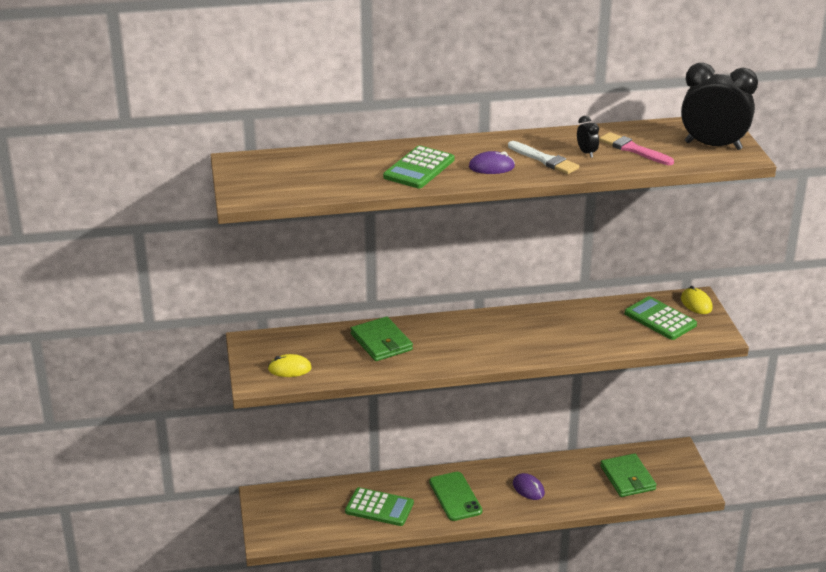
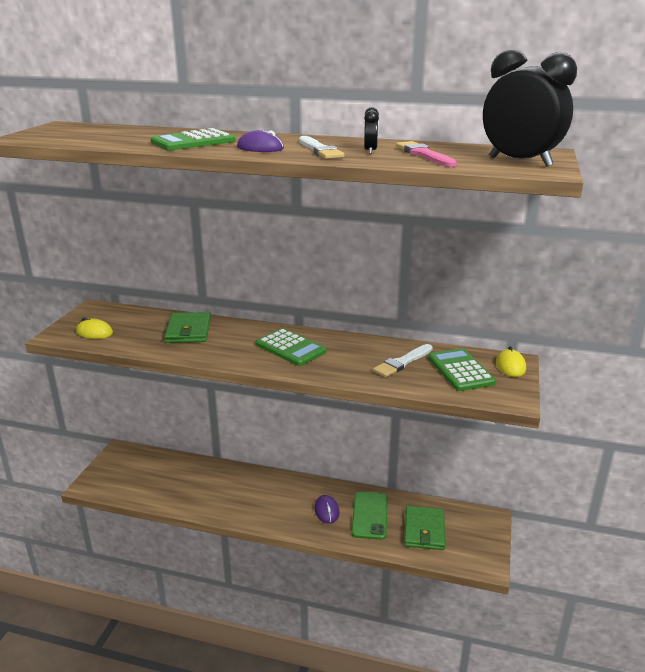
camera: 25 degrees right, 5 degrees down
green calculator [345,487,414,526] -> green calculator moved to [256,328,327,366]
green phone [429,472,482,521] -> green phone moved to [351,492,388,540]
none -> white brush [373,344,433,377]

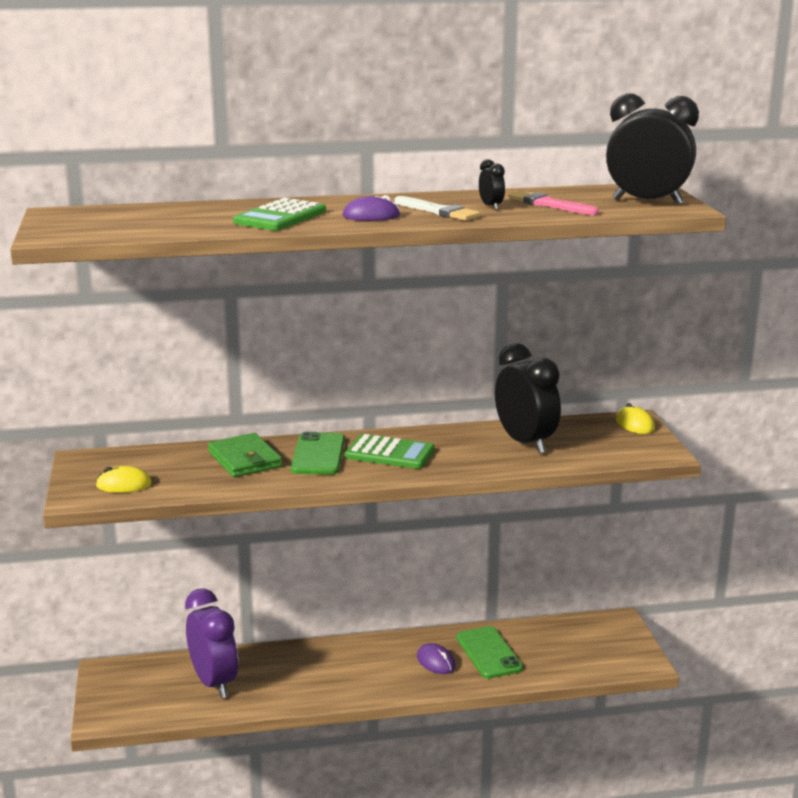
camera: 25 degrees left, 5 degrees down
white brush [373,344,433,377] -> black clock [495,343,561,454]
green wallet [404,506,445,550] -> none
green calculator [428,348,496,391] -> none
none -> purple clock [185,588,238,698]
none -> green phone [291,432,345,475]

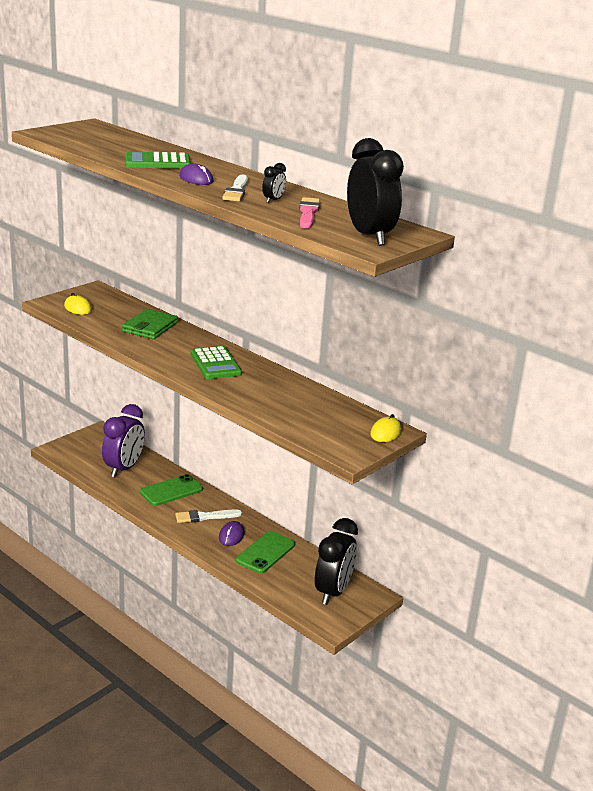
camera: 50 degrees right, 5 degrees up
green phone [291,432,345,475] -> green phone moved to [140,474,203,506]
black clock [495,343,561,454] -> black clock moved to [315,518,358,605]
none -> white brush [175,509,242,523]

